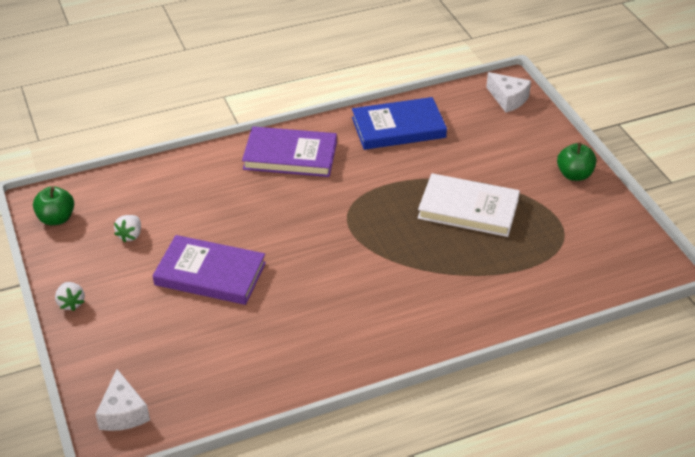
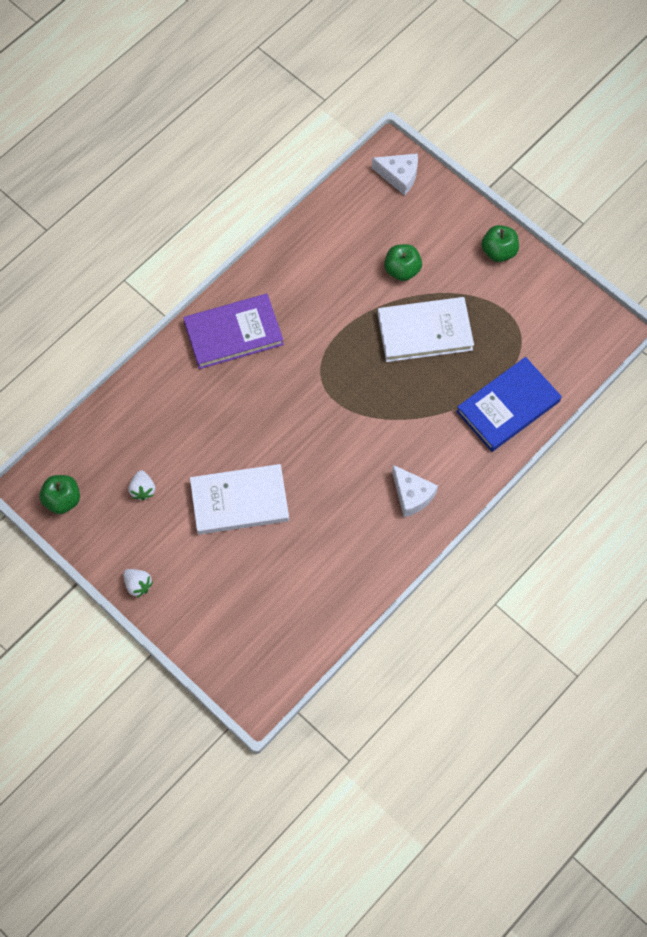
camera: 25 degrees left, 25 degrees up
white cheese [95,369,150,431] -> white cheese moved to [392,465,438,517]
purple book [153,235,266,305] -> white book [190,464,289,535]
blue book [352,97,447,150] -> blue book moved to [456,357,562,452]
none -> green apple [384,244,422,281]

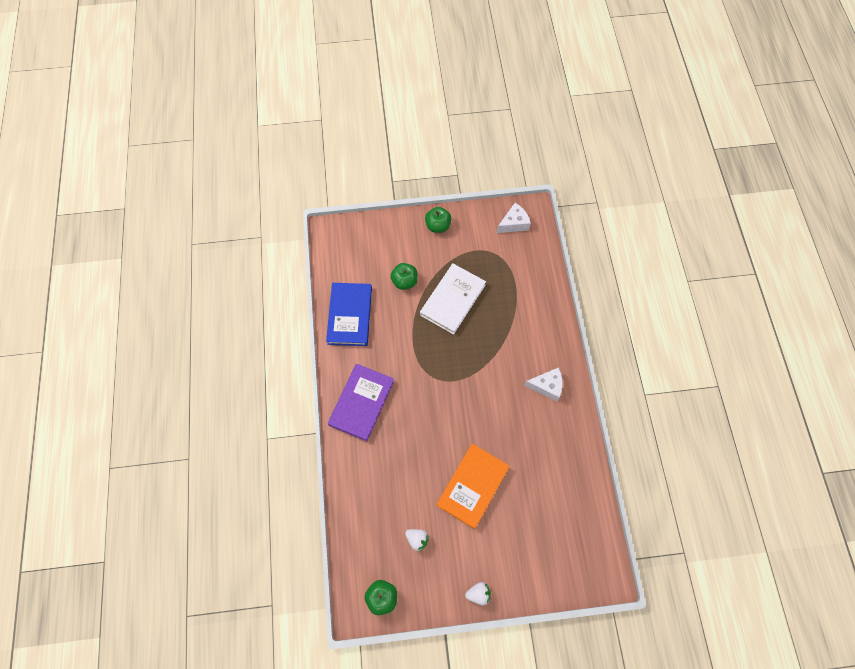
camera: 50 degrees left, 0 degrees up
white book [190,464,289,535] -> orange book [436,444,510,529]
white cheese [372,153,418,196] -> white cheese moved to [497,203,531,233]
blue book [456,357,562,452] -> blue book moved to [326,283,372,346]

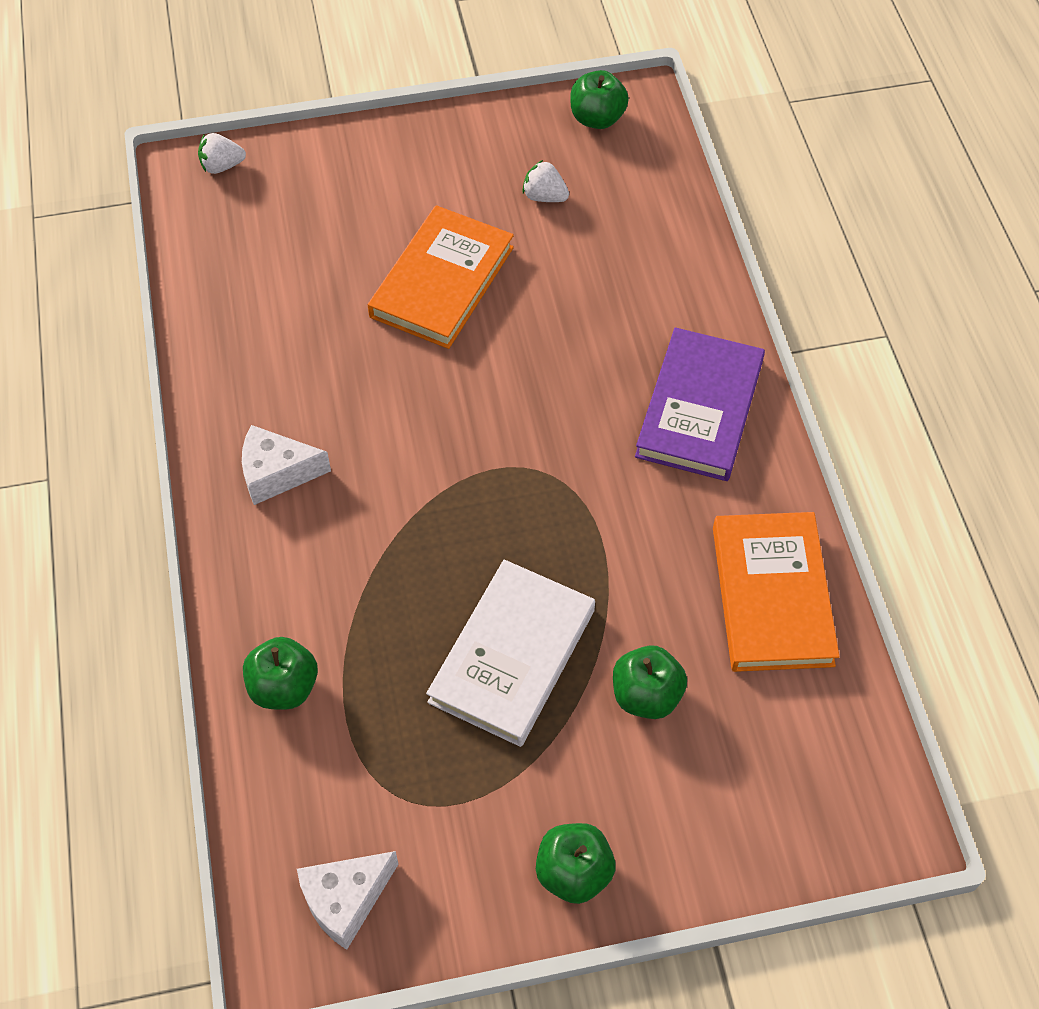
camera: 175 degrees right, 10 degrees down
blue book [326,283,372,346] -> orange book [713,512,840,672]
white strawberry [465,582,491,605] -> white strawberry moved to [198,133,246,174]
none -> green apple [243,637,318,710]

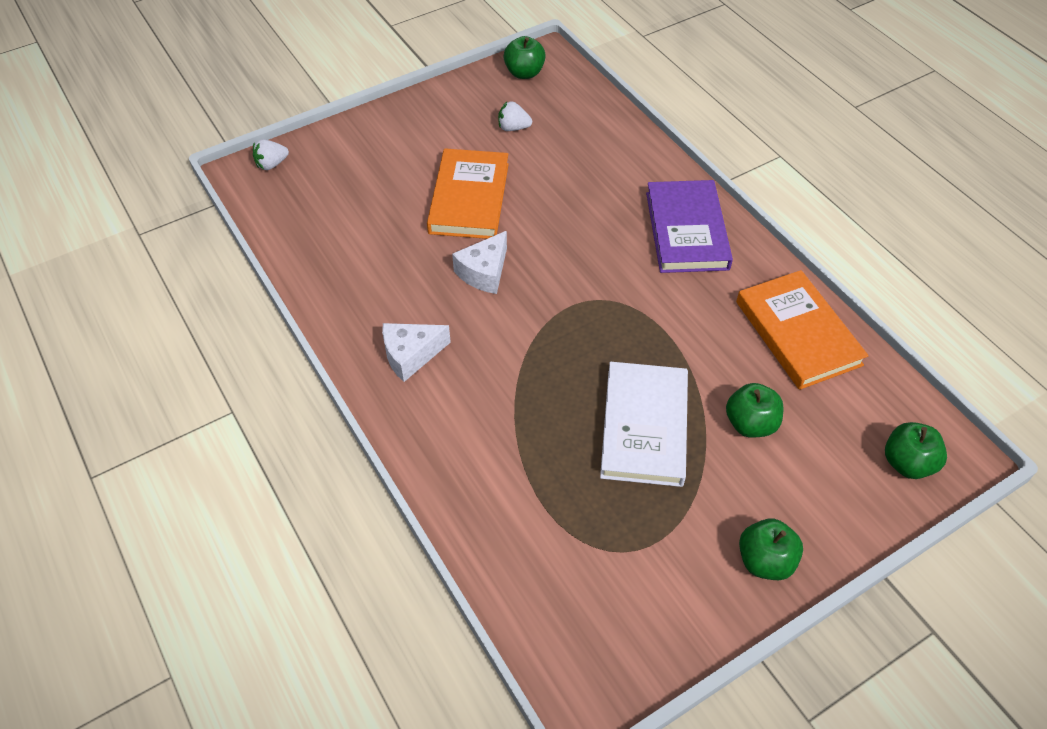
camera: 20 degrees left, 5 degrees down
green apple [243,637,318,710] -> green apple moved to [885,422,947,479]
white cheese [297,851,398,950] -> white cheese moved to [452,231,507,294]

